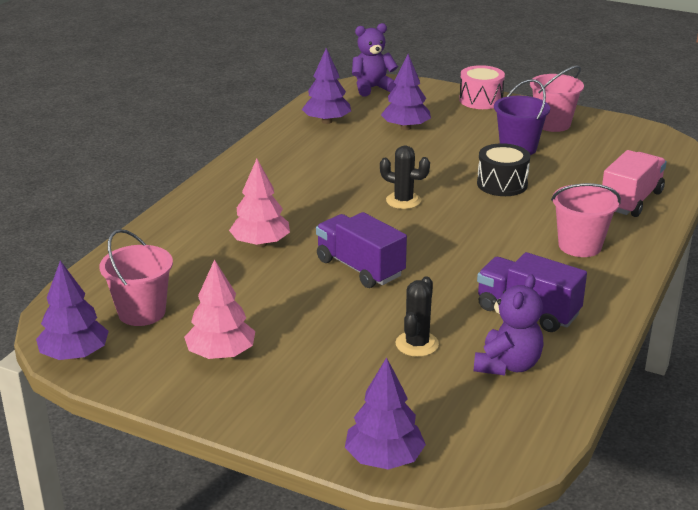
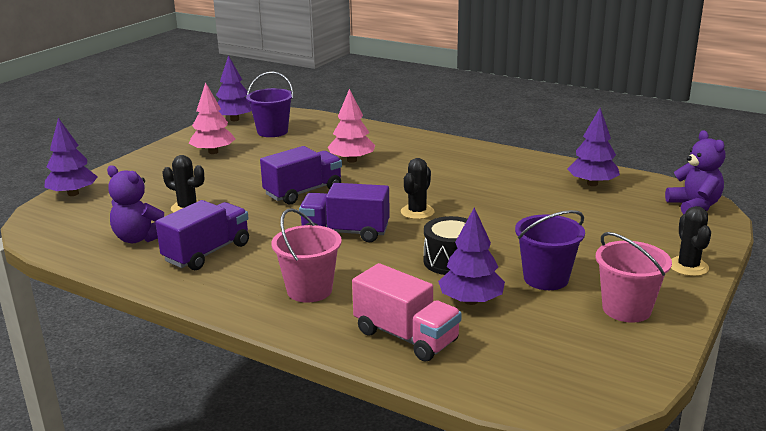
camera: 95 degrees right, 5 degrees down
pink bucket [100,229,173,326] -> purple bucket [246,71,294,137]
purple tree [381,54,431,130] -> purple tree moved to [438,207,505,305]
pink drum [459,65,505,109] -> black cactus [671,206,711,276]
none -> purple truck [299,183,390,243]

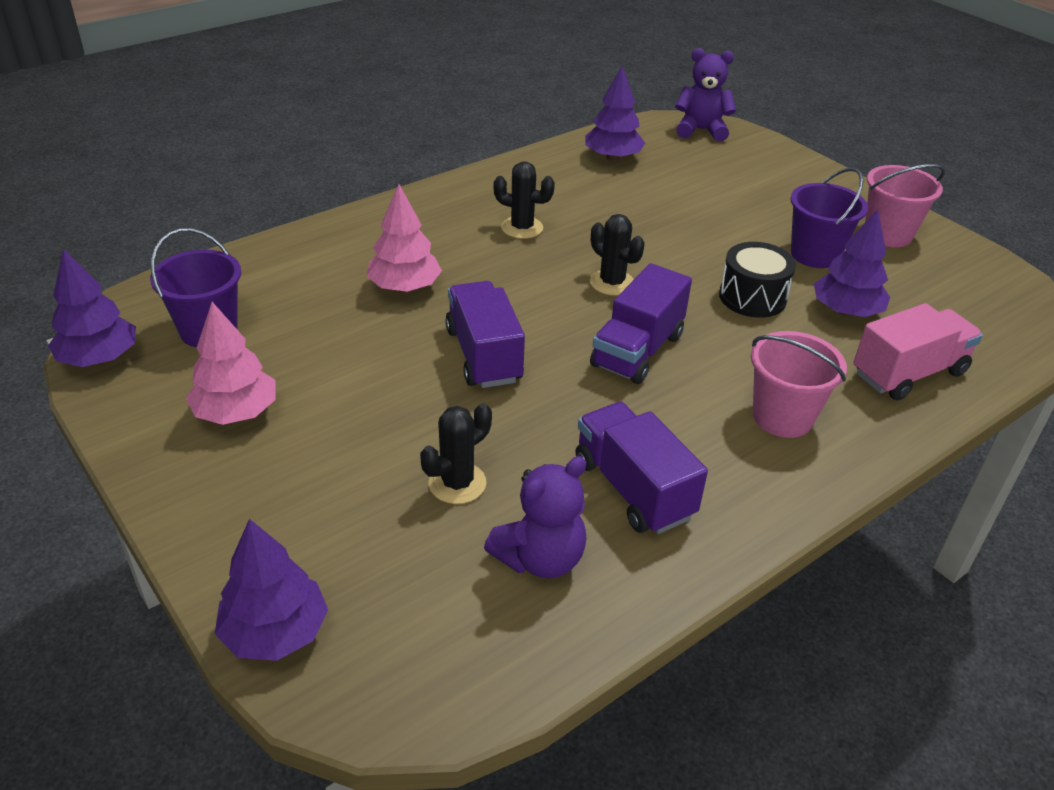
camera: 70 degrees left, 15 degrees up
black cactus [671,206,711,276] -> black cactus moved to [493,162,555,239]

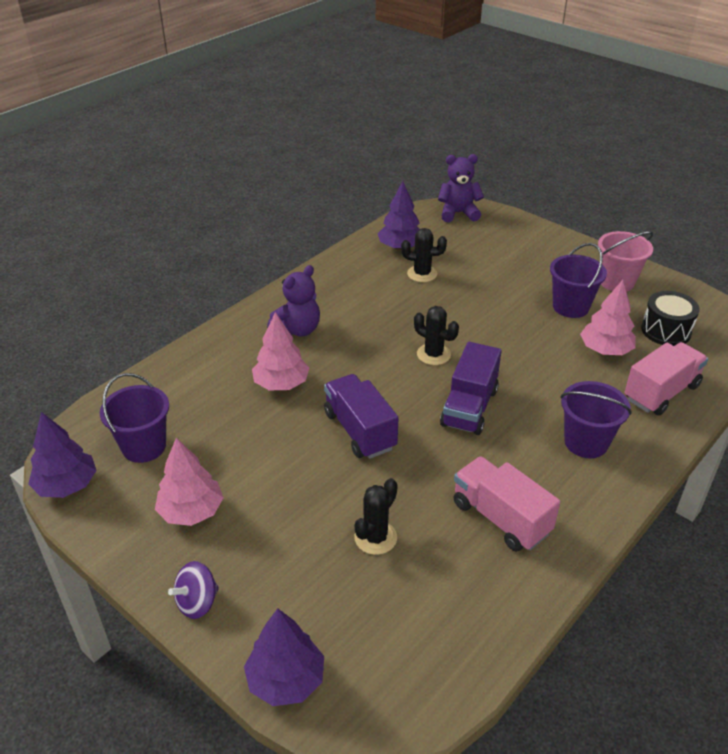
camera: 10 degrees left, 0 degrees up
purple teddy bear [484,456,587,578] -> purple teddy bear moved to [267,265,320,337]
black cactus [493,162,555,239] -> black cactus moved to [401,228,447,282]
purple truck [575,402,708,534] -> pink truck [454,456,560,552]
black drum [719,242,796,318] -> black drum moved to [641,291,700,346]
pink bucket [751,331,847,438] -> purple bucket [560,381,632,458]
purple tree [814,209,890,317] -> pink tree [580,280,636,355]
none -> purple spinning top [168,561,219,619]

